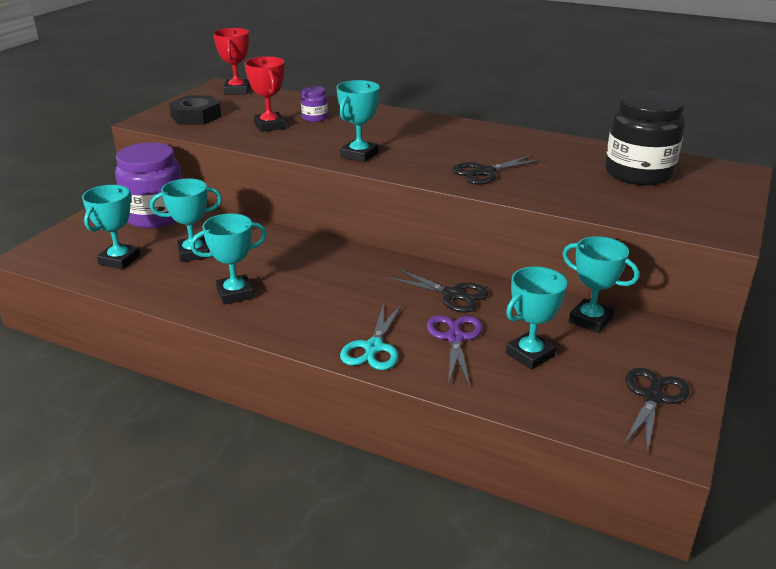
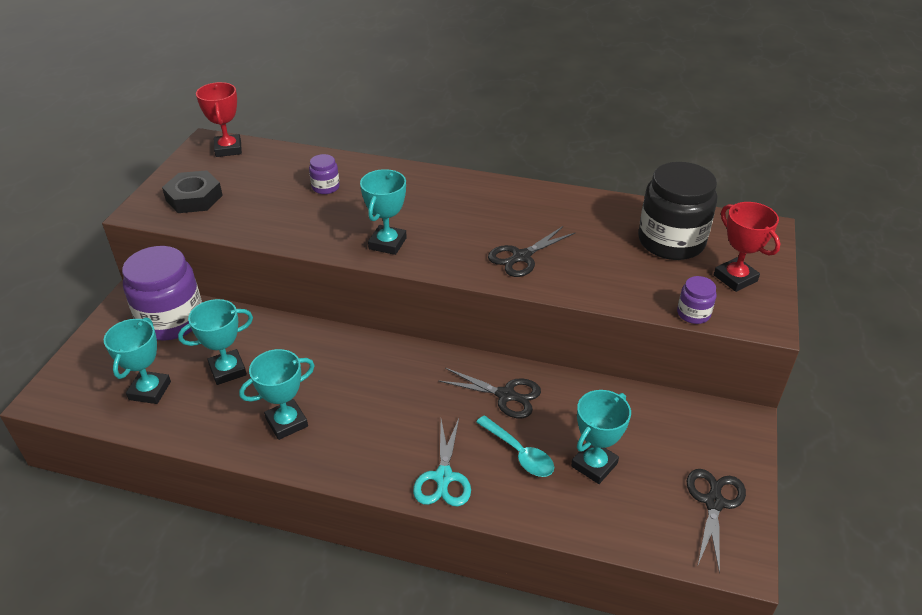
camera: 10 degrees left, 10 degrees up
red trophy [245,56,286,132] -> red trophy moved to [714,202,781,292]
purple scissors [427,315,483,386] -> turquoise spoon [476,415,554,477]
turquoise trophy [562,236,639,333] -> none
none -> purple jar [677,276,717,324]

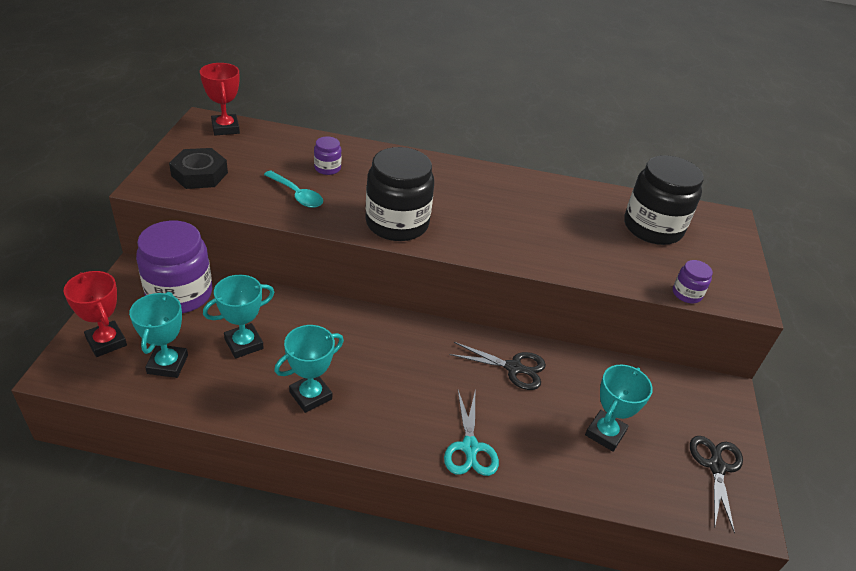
camera: 10 degrees left, 0 degrees up
turquoise trophy [360,169,407,255] -> black jar [365,147,434,241]
turquoise spoon [476,415,554,477] -> turquoise spoon moved to [264,171,323,208]
black scissors [488,226,575,277] -> none
red trophy [714,202,781,292] -> red trophy moved to [64,271,127,357]

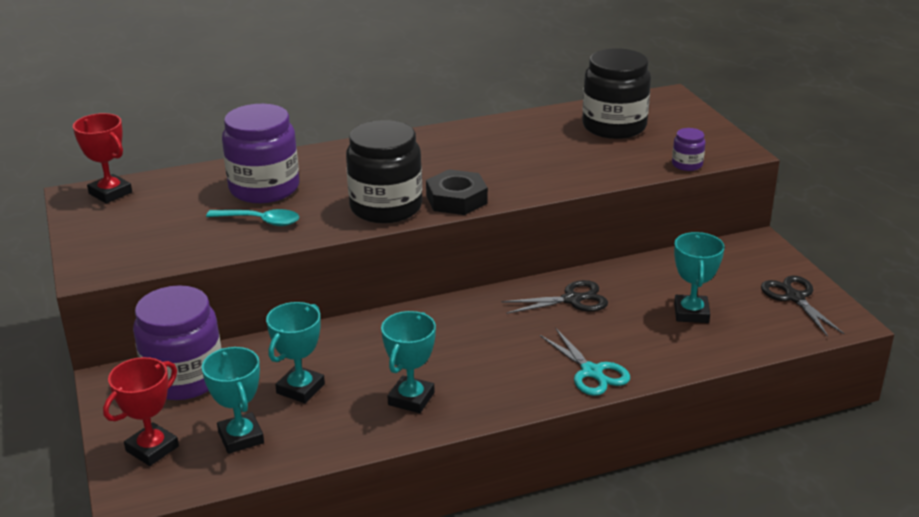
camera: 25 degrees left, 10 degrees down
red trophy [64,271,127,357] -> red trophy turned 75 degrees counterclockwise [103,357,179,466]
black nut [169,148,228,189] -> black nut moved to [426,169,488,215]
purple jar [314,136,341,175] -> purple jar [222,104,299,203], size x2.22

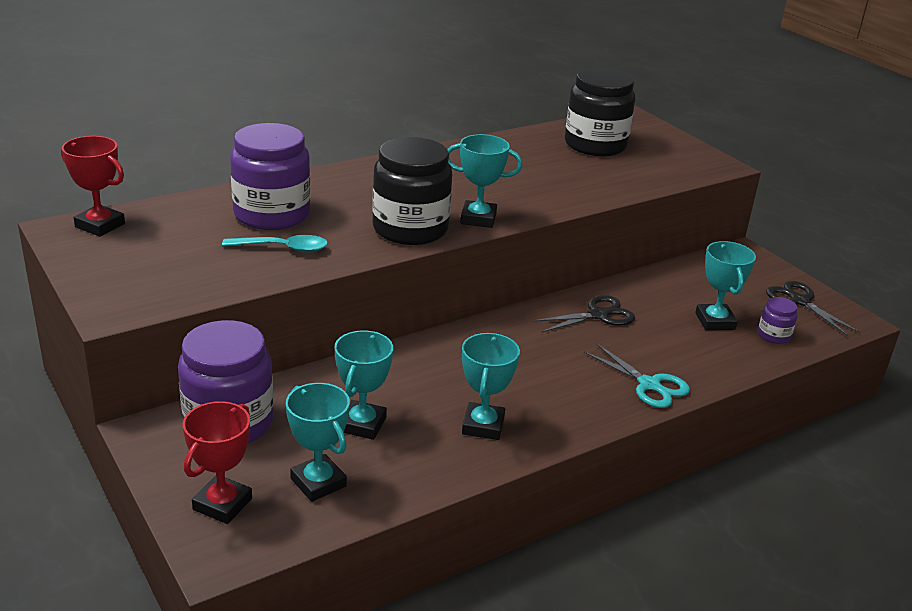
camera: 15 degrees left, 0 degrees up
black nut [426,169,488,215] -> turquoise trophy [447,134,523,228]
purple jar [672,128,706,171] -> purple jar moved to [758,297,798,344]

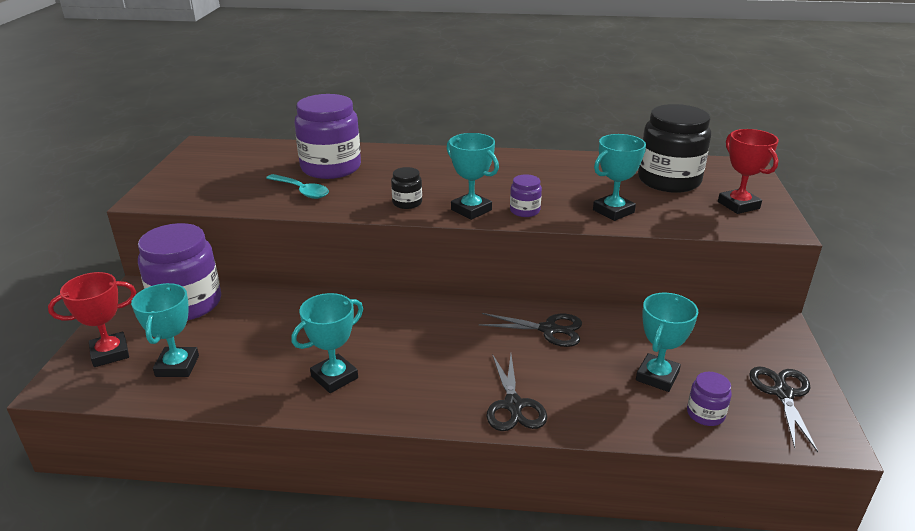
camera: 40 degrees right, 0 degrees up
red trophy [61,136,125,237] -> red trophy moved to [718,129,779,214]
turquoise trophy [335,330,393,440] -> turquoise trophy moved to [593,134,646,221]
black jar [372,137,452,245] -> black jar [391,167,422,209], size x0.45
turquoise scissors [584,343,690,408] -> black scissors [486,354,547,431]
none -> purple jar [510,174,542,217]

